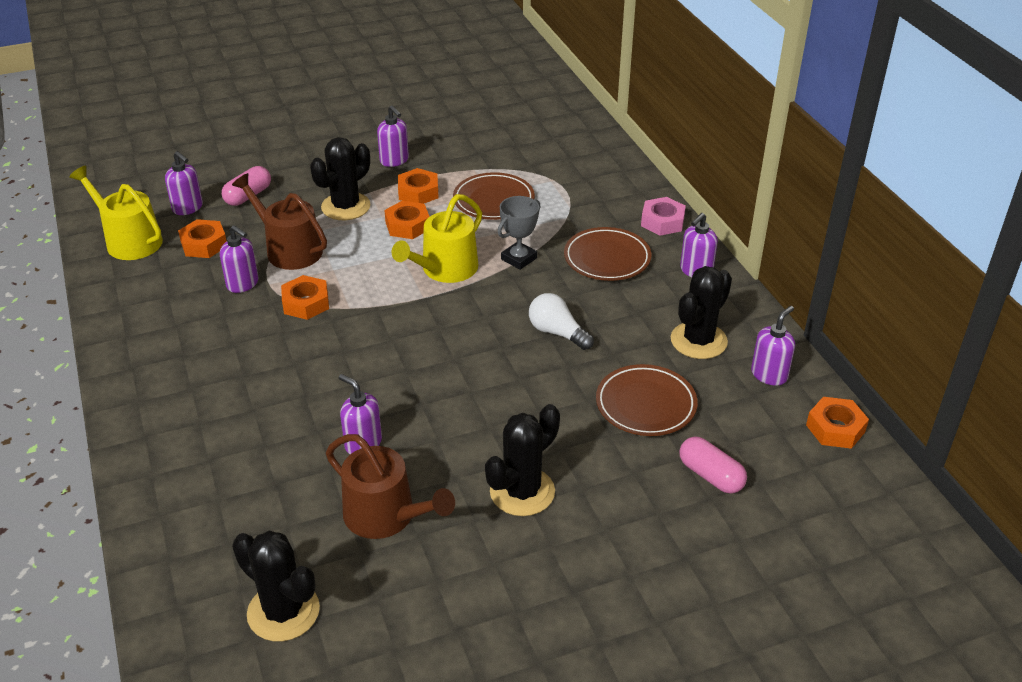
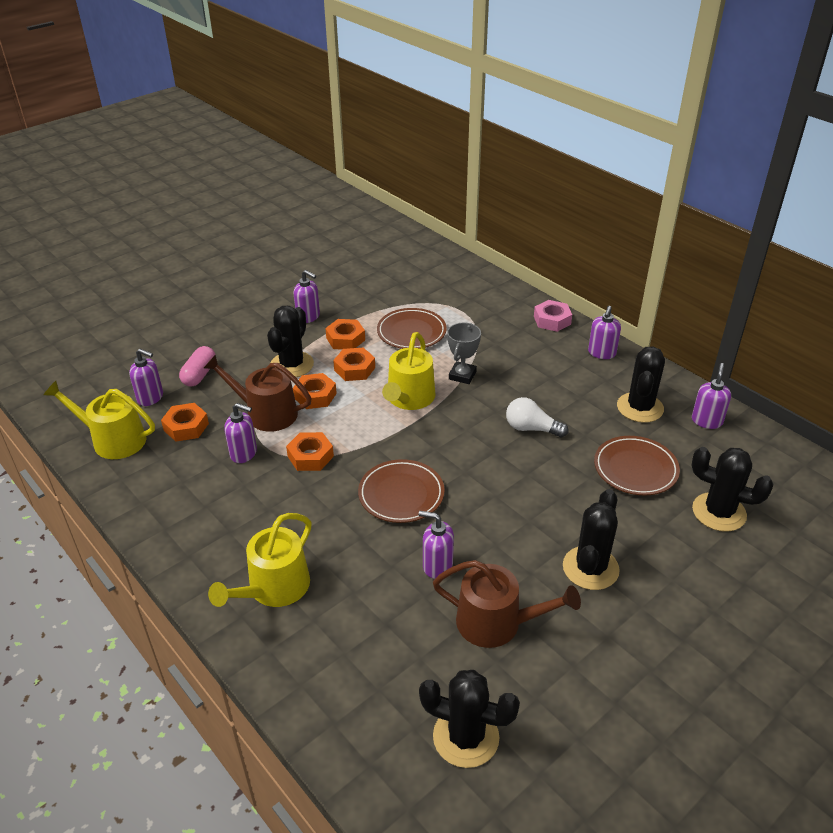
camera: 20 degrees left, 0 degrees up
brown plate [564,227,652,281] -> brown plate moved to [358,459,445,523]
pink capsule [679,437,747,494] -> black cactus [691,447,773,532]
orange nut [806,397,869,449] -> orange nut moved to [293,373,337,409]
none -> yellow watering can [208,513,312,607]

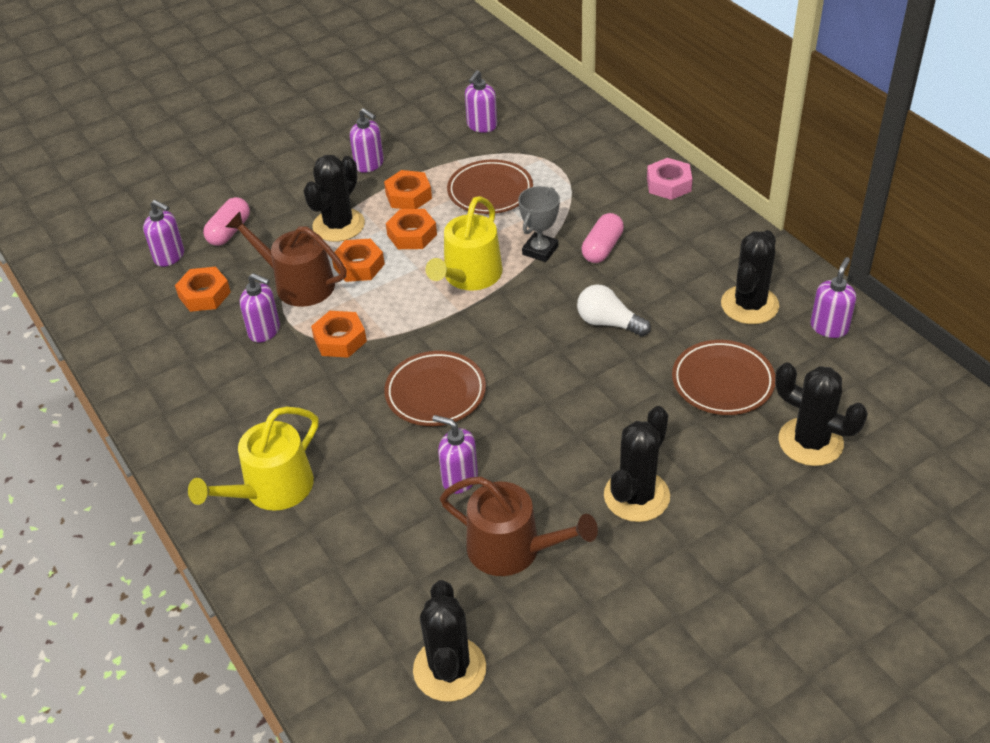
camera: 10 degrees right, 5 degrees up
yellow watering can [43,381,155,459] -> none
black cactus [419,670,520,768] -> black cactus turned 60 degrees clockwise [413,580,486,702]
purple soap dispenser [588,306,621,359] -> purple soap dispenser moved to [465,70,497,133]
none -> pink capsule [582,213,624,263]

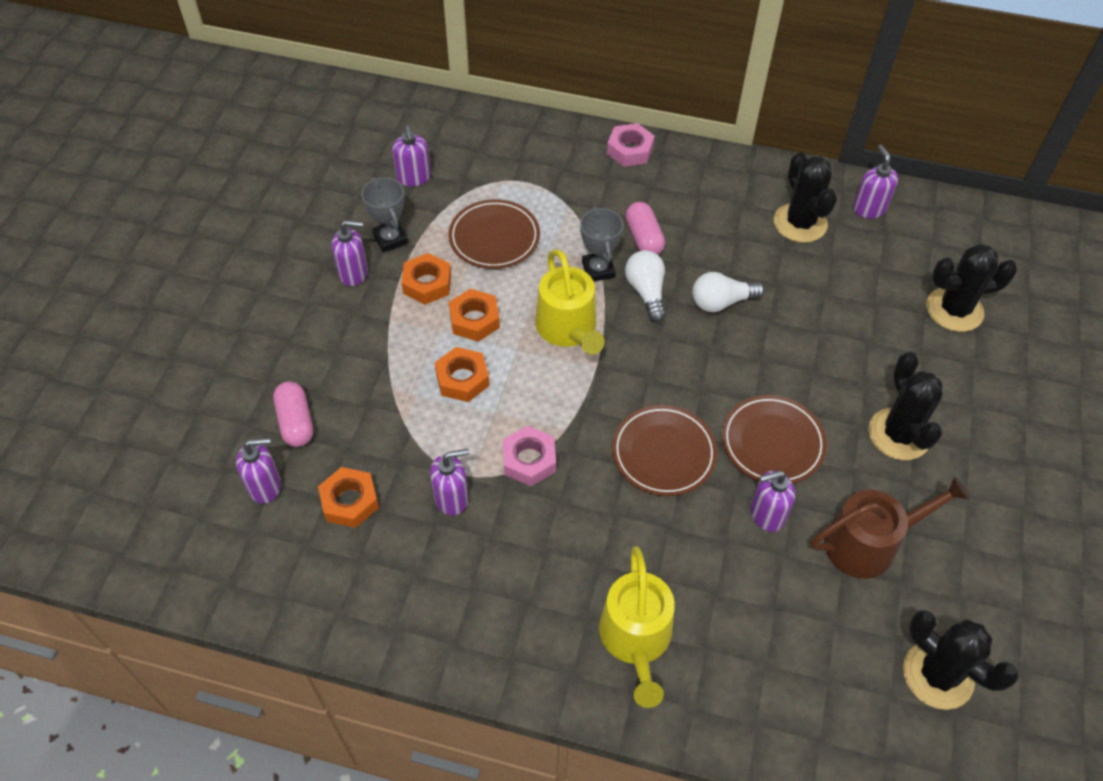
camera: 45 degrees left, 10 degrees up
brown watering can [226,212,347,307] -> none
black cactus [304,155,365,242] -> none
orange nut [311,311,367,358] -> pink nut [503,426,556,486]
brown plate [672,340,775,415] -> brown plate moved to [722,395,827,484]
none -> grey trophy [361,177,408,252]
none -> white light bulb [625,250,666,322]

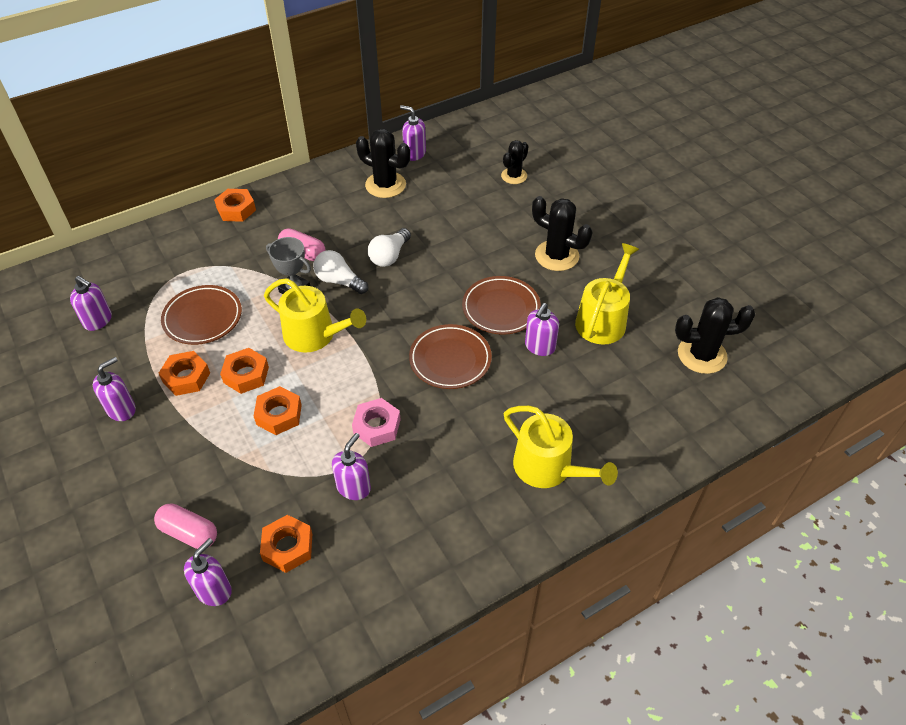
camera: 45 degrees left, 5 degrees down
grey trophy [361,177,408,252] -> none
pink nut [607,123,655,167] -> orange nut [214,189,256,222]
brown watering can [811,476,970,579] -> yellow watering can [575,243,639,344]
black cactus [926,244,1017,332] -> black cactus [501,140,529,184], size x0.65

